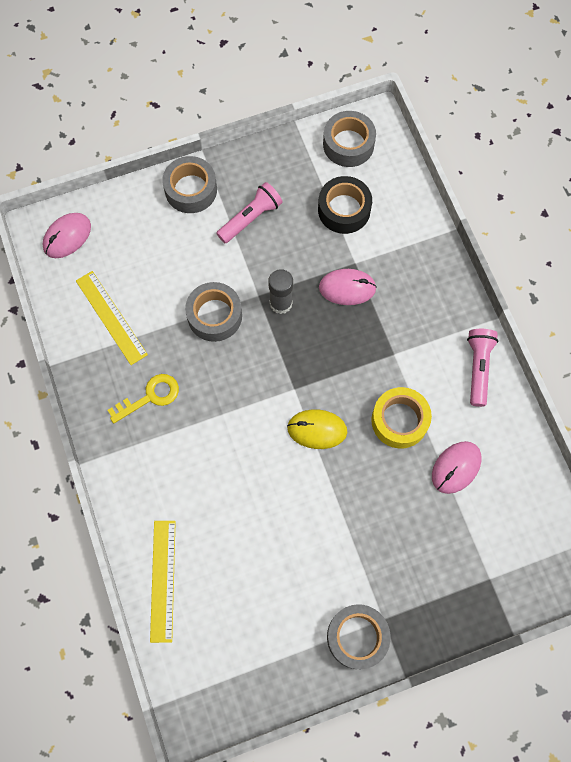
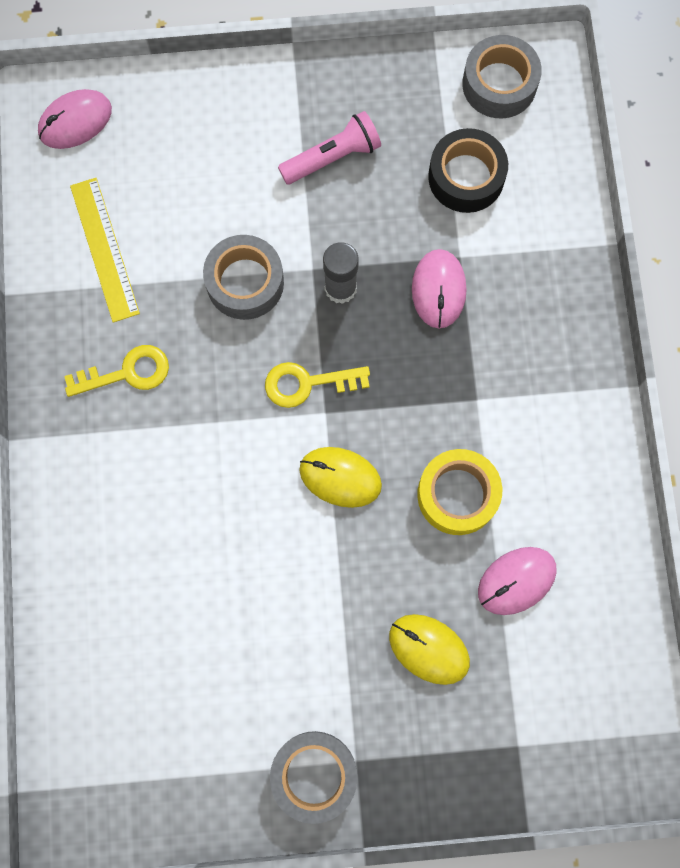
camera: 15 degrees right, 5 degrees up
yellow ruler [150,521,176,643] -> none
grey tape [162,156,217,213] -> none
pink mouse [319,269,377,305] -> pink mouse turned 75 degrees clockwise [412,249,467,328]
pink flashlight [467,329,498,407] -> none
none -> yellow key [265,362,370,408]
none -> yellow mouse [389,614,470,685]

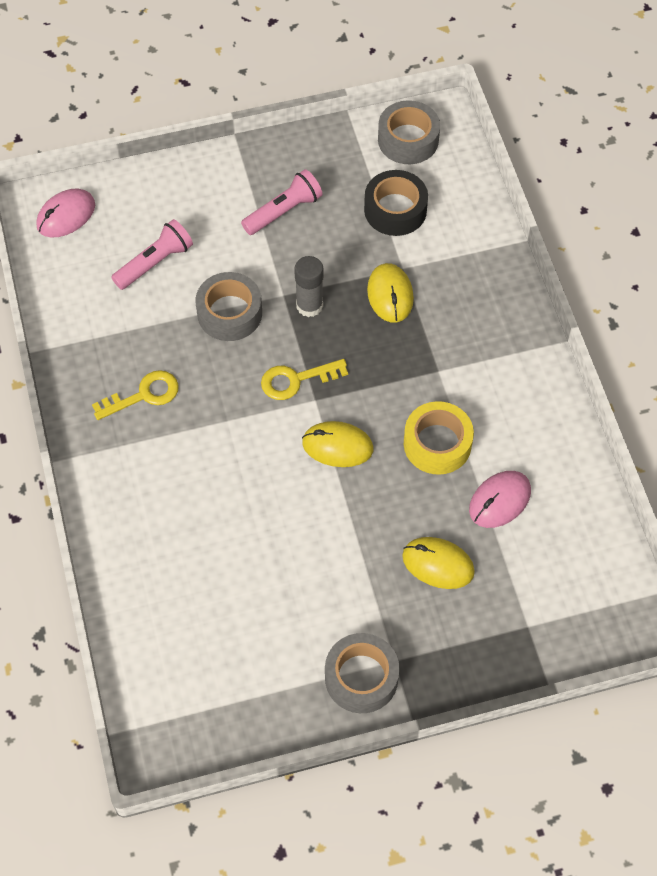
camera: 10 degrees left, 15 degrees down
yellow ruler [70,178,140,323] -> none
pink mouse [412,249,467,328] -> yellow mouse [367,263,414,323]
none -> pink flashlight [111,219,193,290]

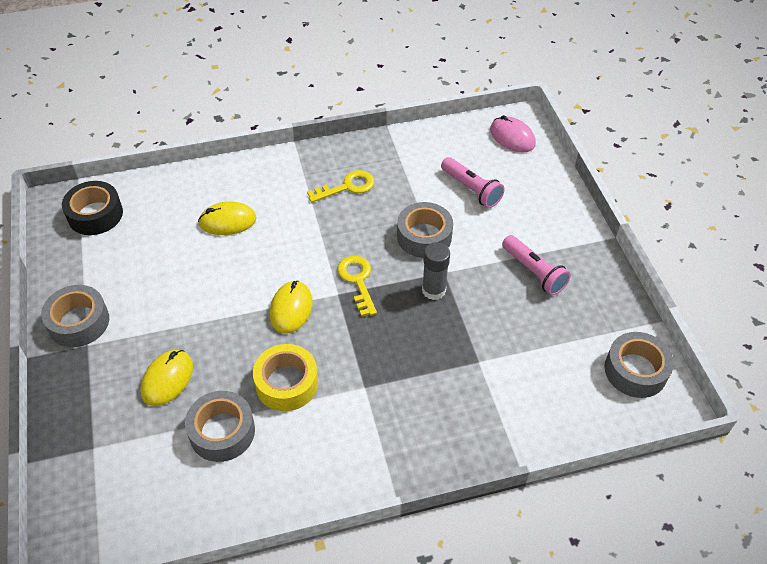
camera: 90 degrees right, 10 degrees down
yellow key [92,370,179,420] -> yellow key turned 90 degrees counterclockwise [307,170,374,203]
black tape [364,170,428,236] -> black tape moved to [62,181,123,235]
yellow mouse [367,263,414,323] -> yellow mouse moved to [198,201,257,235]
pink mouse [469,471,531,528] -> grey tape [185,391,255,462]

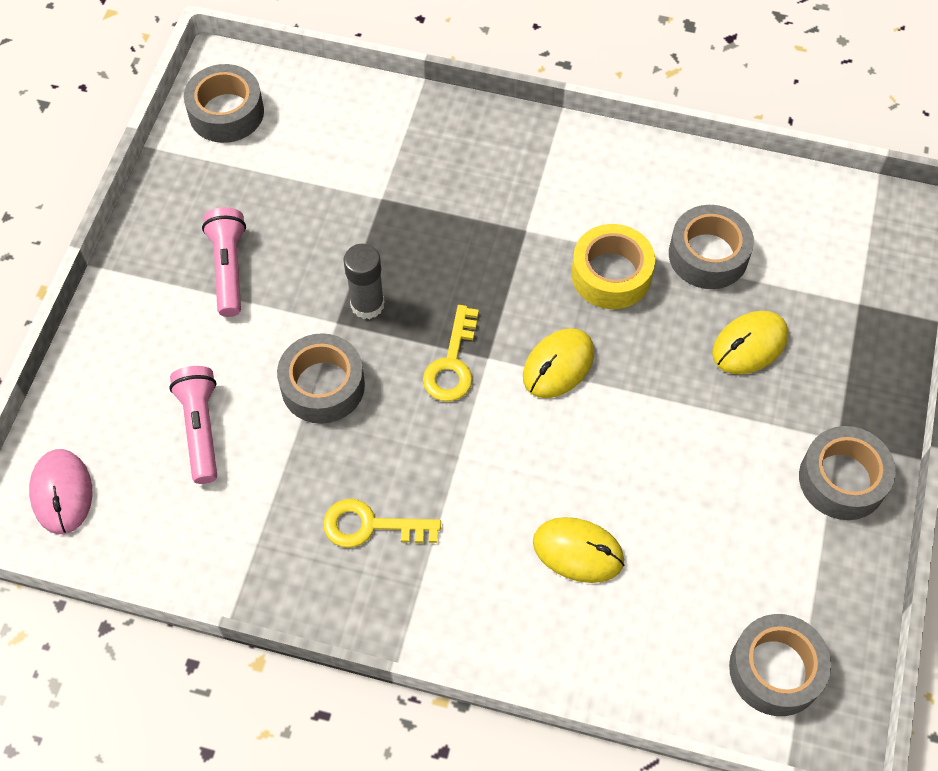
camera: 150 degrees left, 10 degrees up
black tape [62,181,123,235] -> grey tape [729,614,831,716]

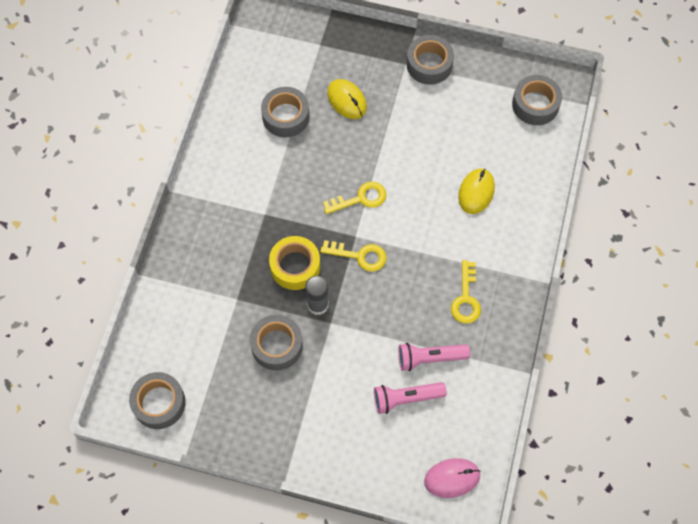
camera: 90 degrees left, 5 degrees up
pink flashlight [202,207,246,317] -> pink flashlight moved to [398,343,470,371]
grey tape [277,333,365,424] -> grey tape moved to [250,315,303,371]
yellow mouse [523,328,594,398] -> yellow key [323,182,386,214]
yellow tape [571,224,655,309] -> yellow tape moved to [269,236,320,290]

